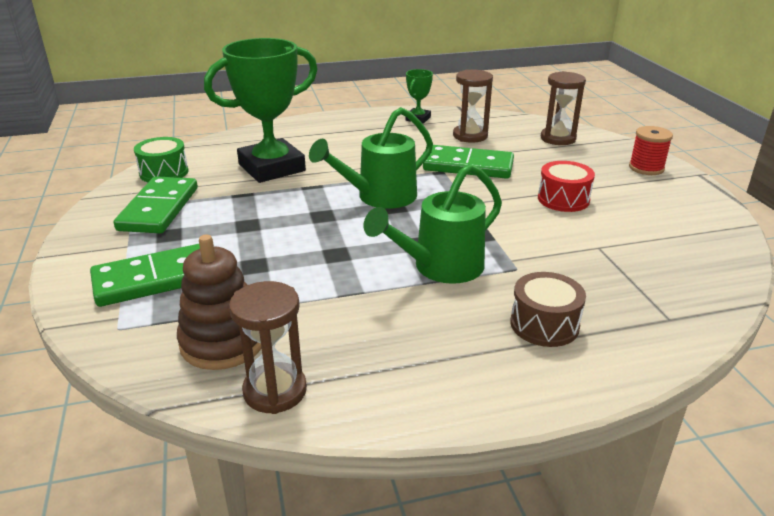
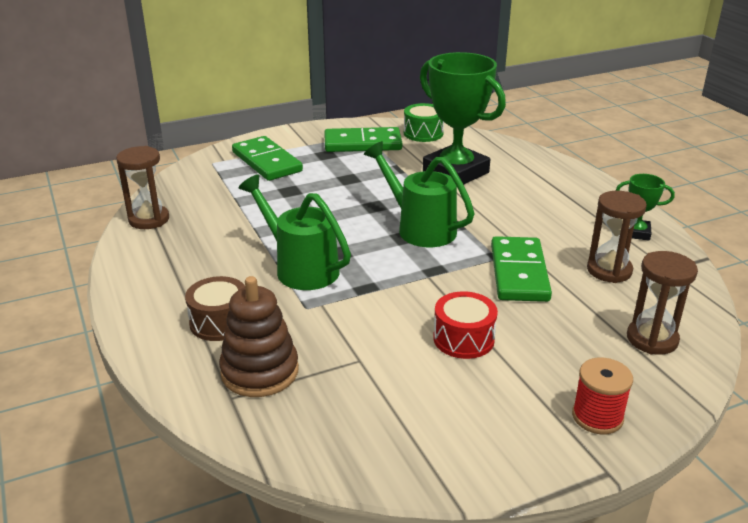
camera: 80 degrees right, 0 degrees up
brown stacking toy [177,235,262,370] -> brown stacking toy moved to [219,276,299,397]

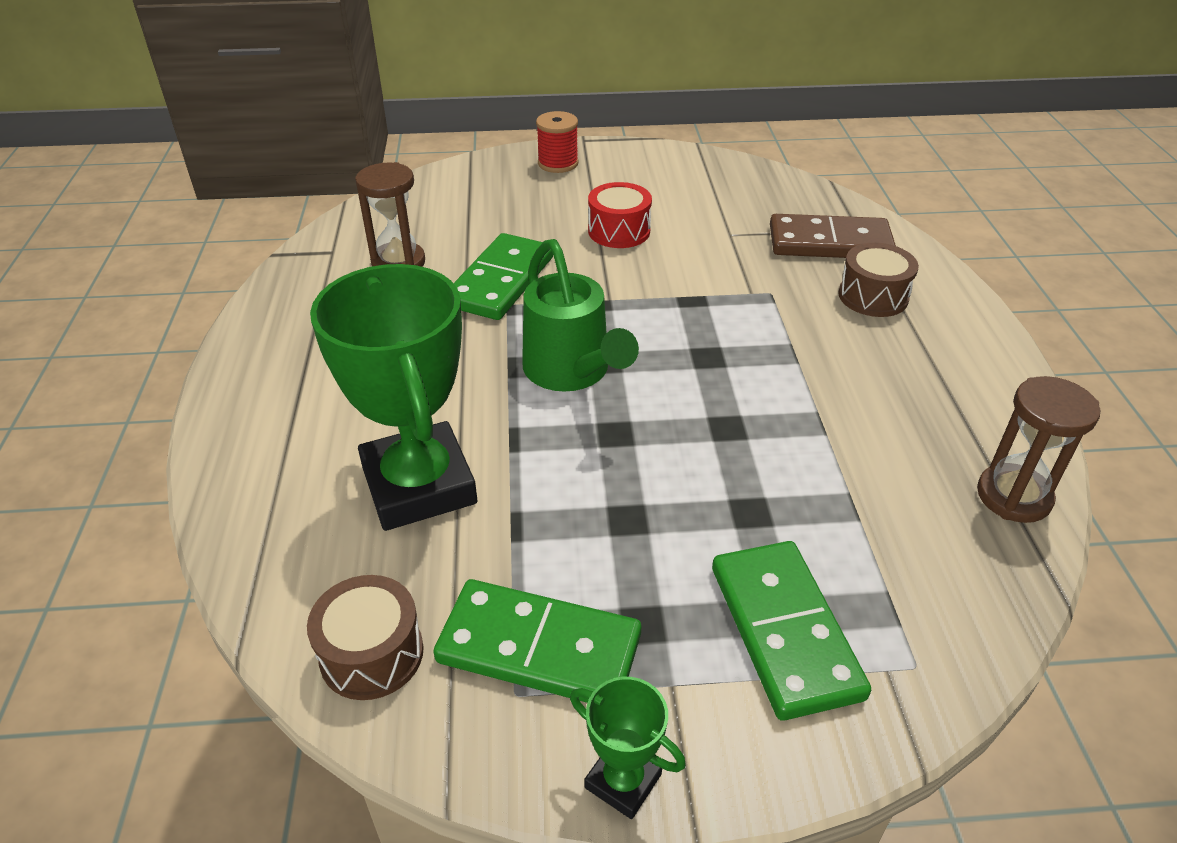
camera: 160 degrees left, 10 degrees up
brown stacking toy [219,276,299,397] -> brown domino [770,214,896,258]
green watering can [238,174,351,290] -> none
green drum [404,103,444,142] -> brown drum [307,575,424,700]
green trophy [616,174,675,241] -> green trophy moved to [570,676,686,819]
brown hourglass [627,251,698,355] -> none

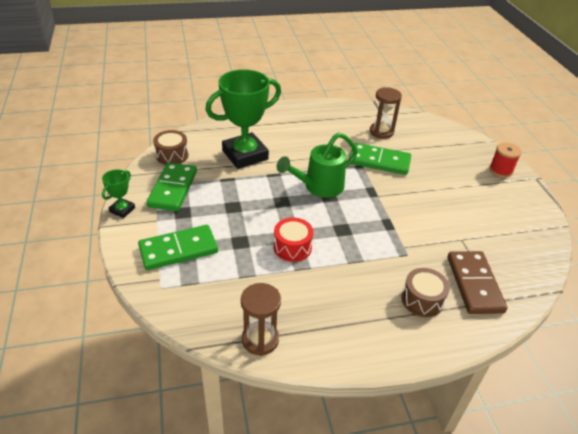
camera: 80 degrees right, 0 degrees up
red drum [588,182,652,248] -> red drum moved to [274,218,313,262]

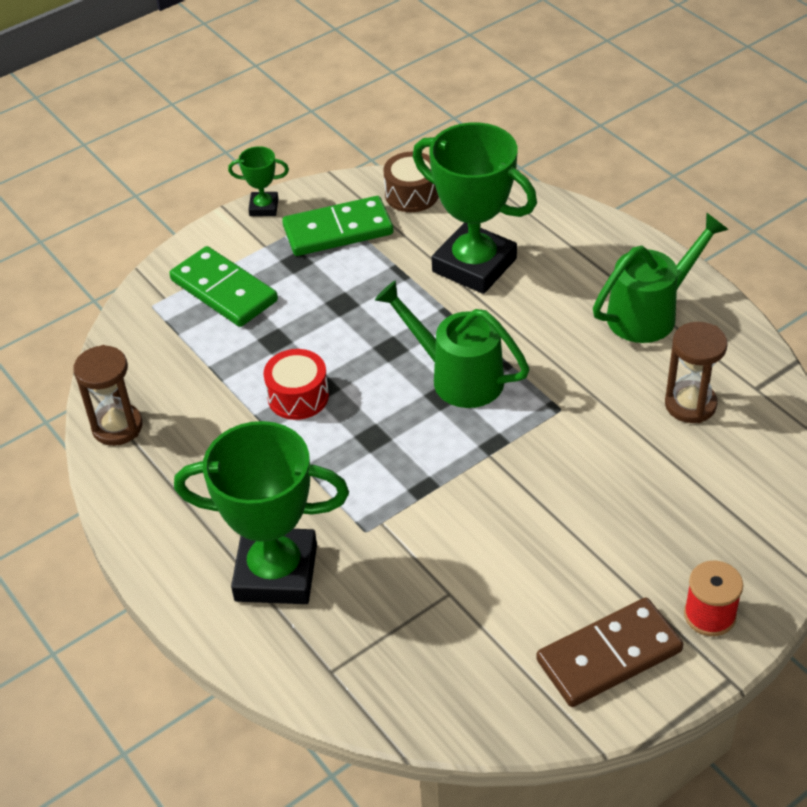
camera: 70 degrees right, 5 degrees up
green domino [349,143,411,175] -> none
brown drum [401,268,450,317] -> green trophy [174,421,349,604]
brown domino [448,251,507,314] -> brown domino moved to [536,598,683,707]
none -> green watering can [593,213,729,343]

